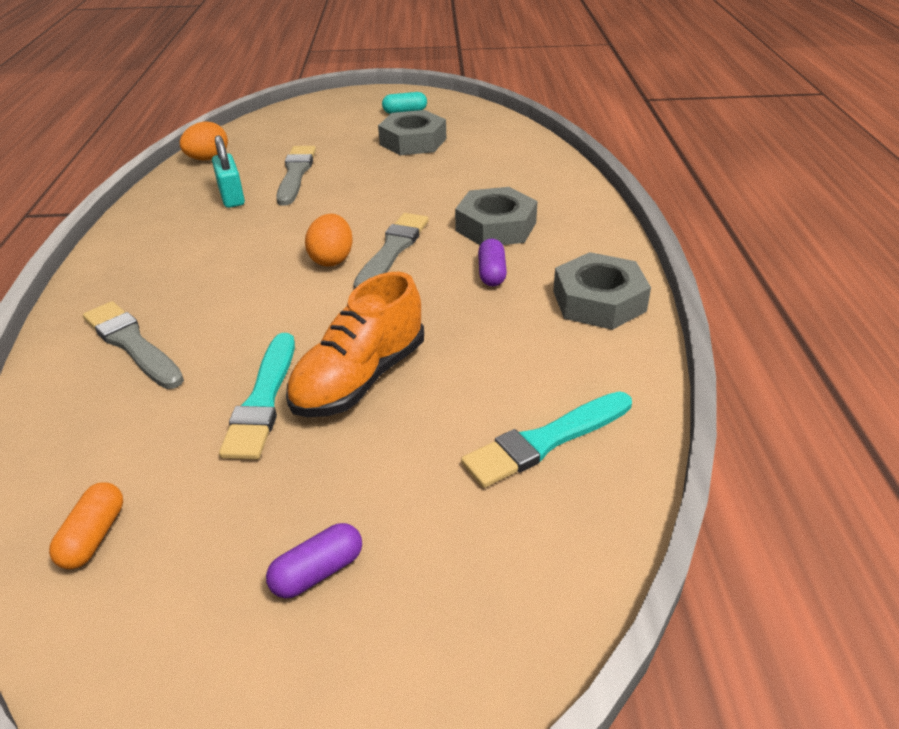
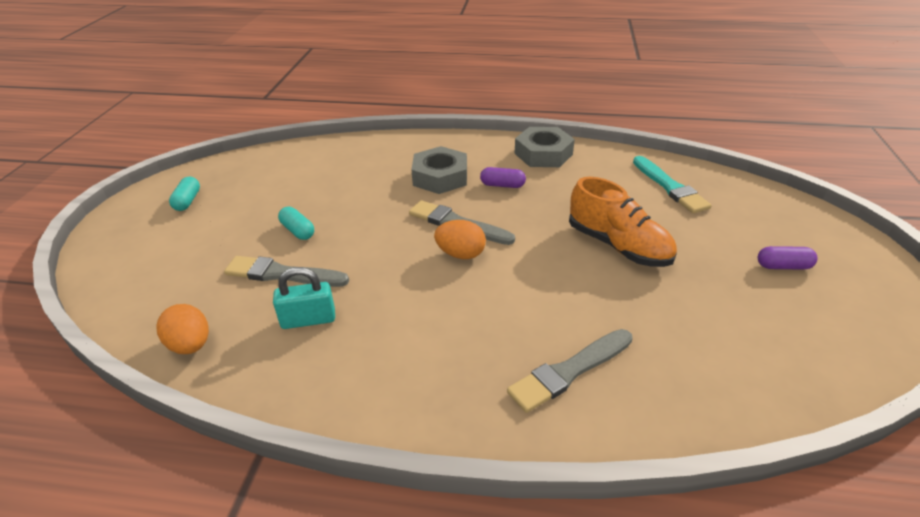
camera: 80 degrees left, 0 degrees up
orange capsule [49,482,123,569] -> none
turquoise brush [219,333,295,460] -> none
purple capsule [266,523,362,598] -> purple capsule turned 60 degrees counterclockwise [758,246,818,270]
grey nut [378,110,446,155] -> none
none -> turquoise capsule [278,207,314,240]

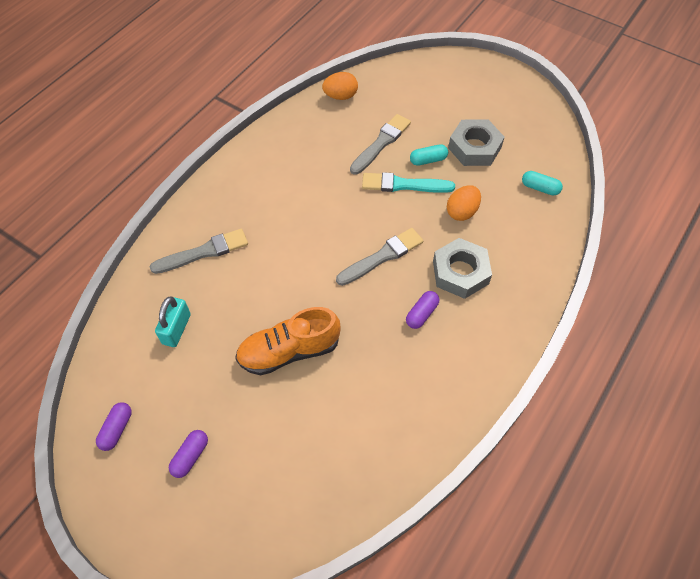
camera: 115 degrees right, 20 degrees up
turquoise capsule [169,176,200,211] -> turquoise capsule moved to [522,171,563,196]
turquoise padlock [273,267,335,329] -> turquoise padlock moved to [155,296,191,347]
orange egg [434,220,486,259] -> orange egg moved to [447,185,481,221]
grey brush [507,329,633,413] -> grey brush turned 75 degrees clockwise [150,229,248,274]
grey nut [514,127,575,167] -> grey nut moved to [448,120,505,166]
turquoise brush [633,156,711,213] -> turquoise brush moved to [362,172,455,193]
none -> purple capsule [96,402,132,451]

